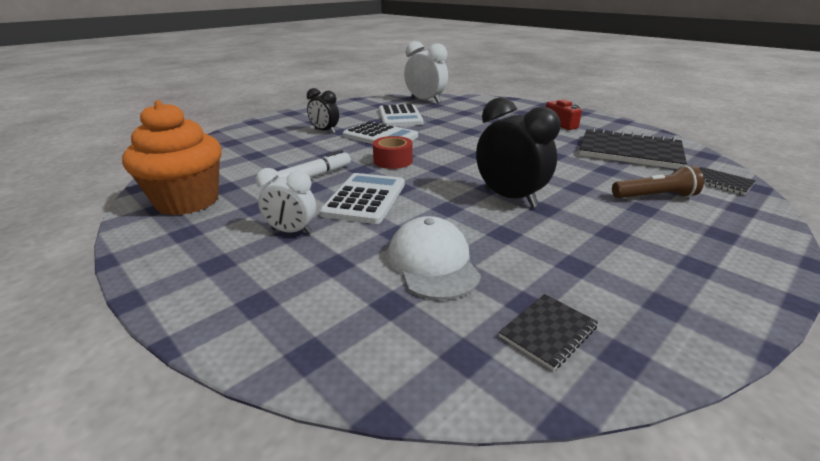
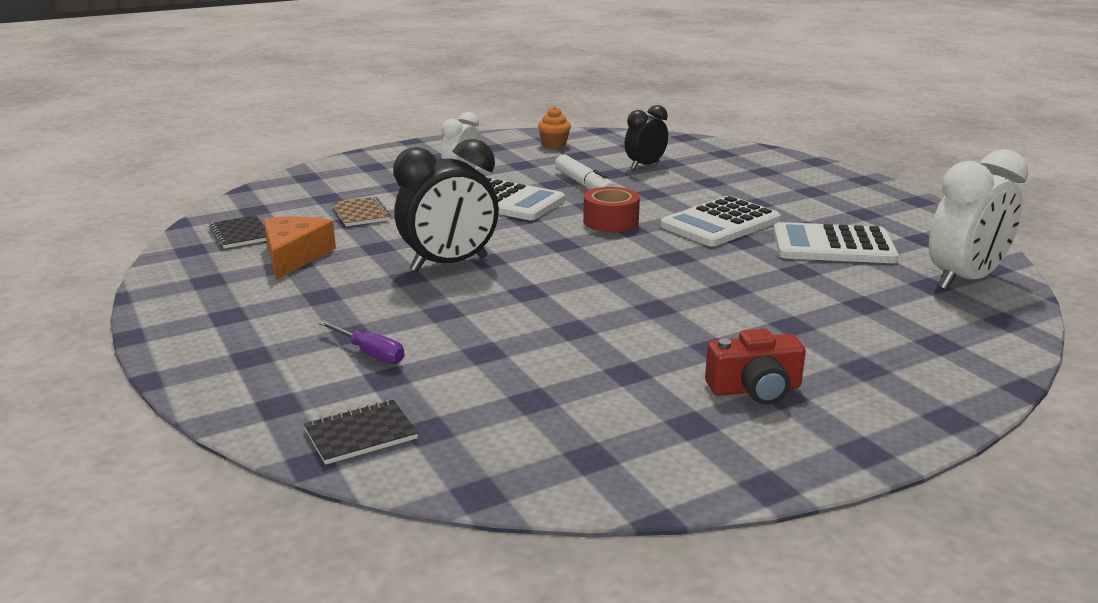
camera: 105 degrees right, 5 degrees down
orange cupcake [122,100,222,215] -> orange cupcake [538,106,571,149], size x0.41
black clock [307,88,339,134] -> black clock moved to [625,105,668,170]
white cap [388,216,481,300] -> brown notebook [332,197,391,226]
black notebook [579,128,687,169] -> none
brown flashlight [612,165,704,198] -> purple screwdriver [318,321,405,364]
none -> orange cheese [264,216,336,280]

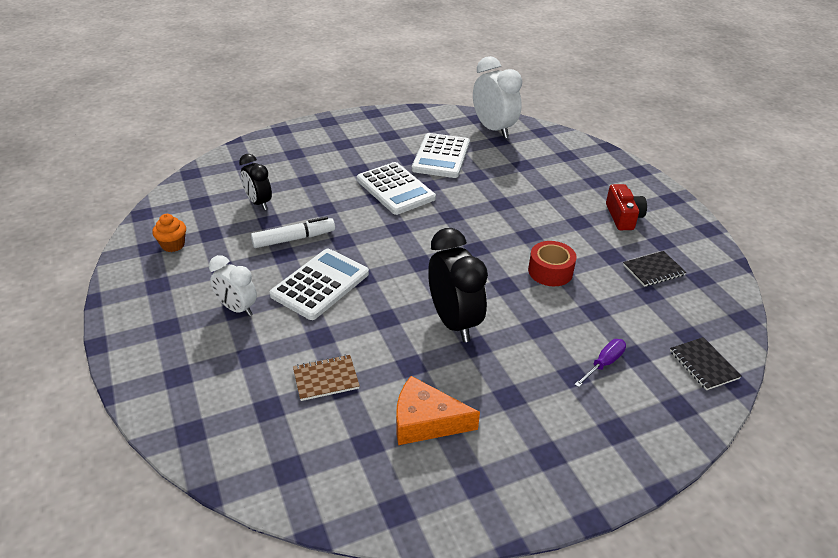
camera: 85 degrees left, 15 degrees up
black notebook [209,215,266,249] -> black notebook moved to [623,251,686,287]
red tape [583,187,640,232] -> red tape moved to [528,241,577,286]

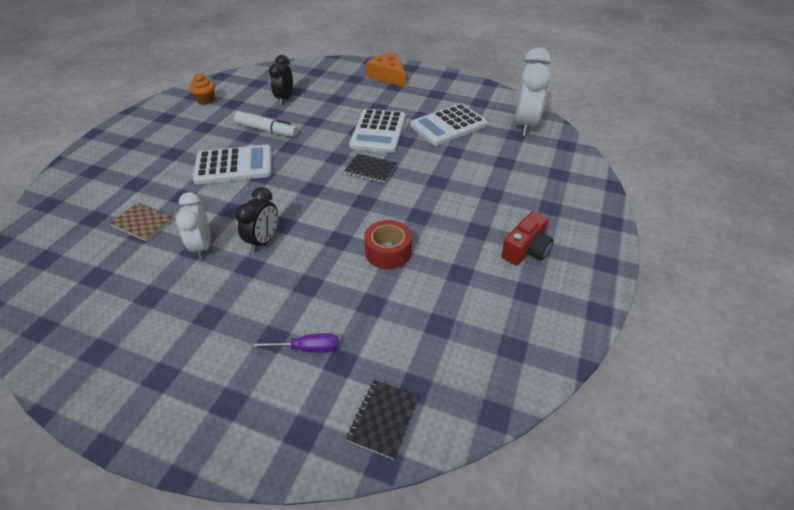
camera: 45 degrees right, 5 degrees up
white clock [209,255,257,316] -> white clock moved to [176,192,210,259]
orange cheese [396,376,480,445] -> orange cheese moved to [366,52,406,87]
black clock [428,228,488,342] -> black clock [235,187,278,252], size x0.61
black notebook [623,251,686,287] -> black notebook moved to [344,154,397,183]

